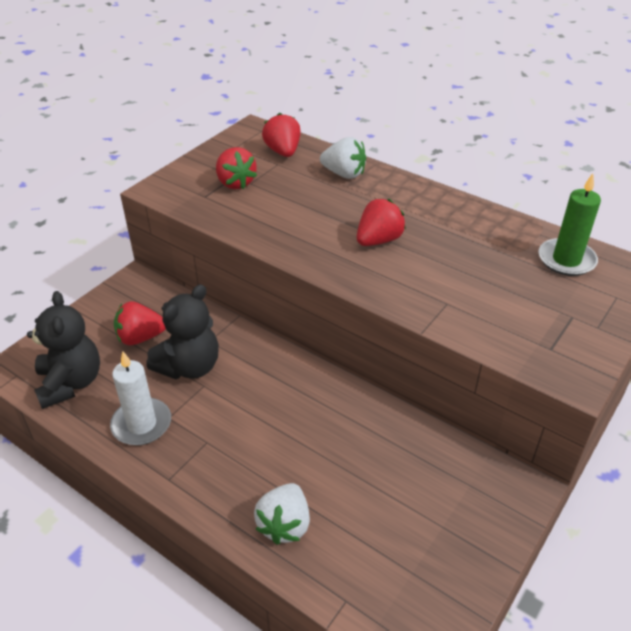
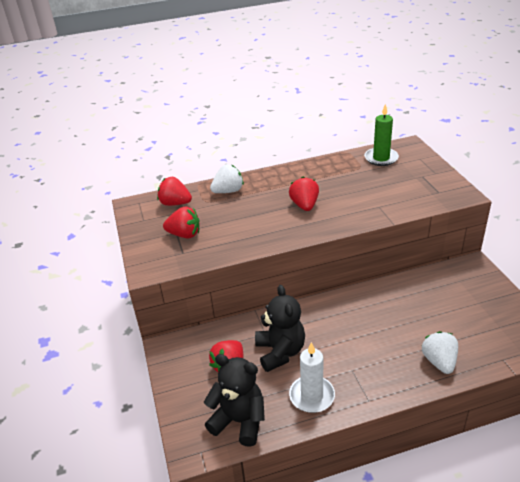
camera: 50 degrees left, 5 degrees down
white strawberry [254,483,310,545] -> white strawberry turned 150 degrees counterclockwise [422,331,458,374]

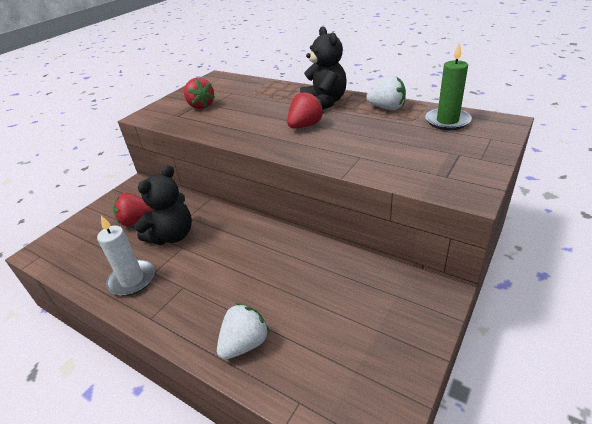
camera: 50 degrees right, 0 degrees up
red strawberry [157,177,192,206] -> none
black teddy bear [204,354,265,447] -> black teddy bear moved to [300,26,347,110]
white strawberry [210,165,244,193] -> white strawberry moved to [366,76,406,110]

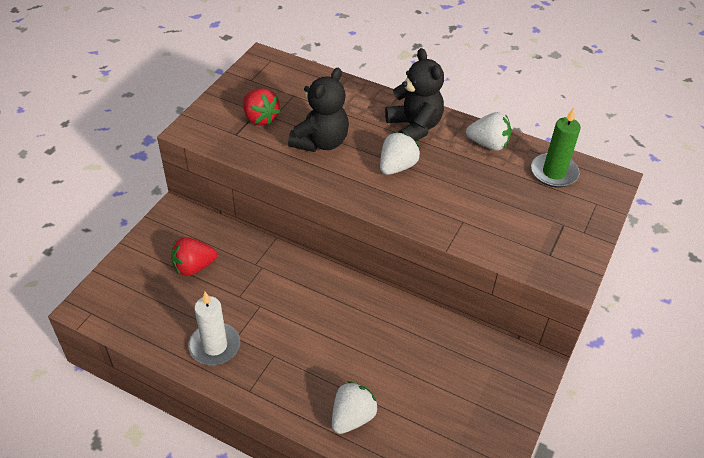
camera: 10 degrees left, 10 degrees up
black teddy bear [134,165,192,245] -> black teddy bear moved to [288,68,349,152]
red strawberry [287,91,324,129] -> white strawberry [380,132,420,175]

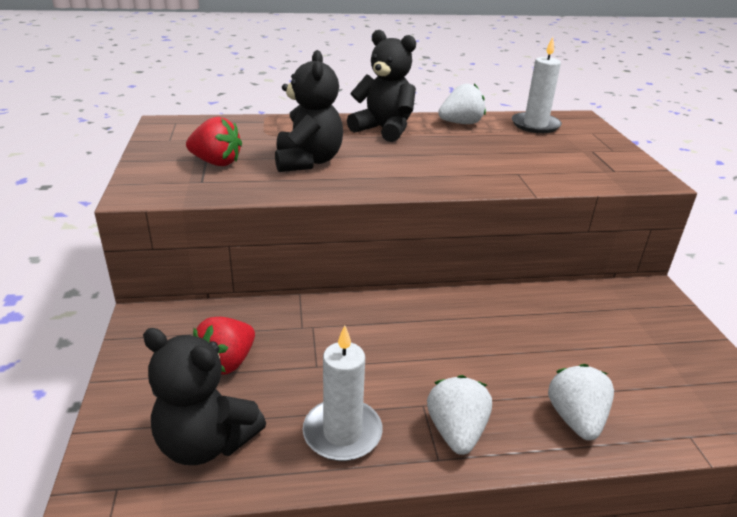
camera: 35 degrees left, 15 degrees down
white strawberry [380,132,420,175] -> white strawberry moved to [427,375,492,455]
green candle [531,108,581,188] -> white candle [512,37,562,133]
none -> black teddy bear [143,328,266,465]

